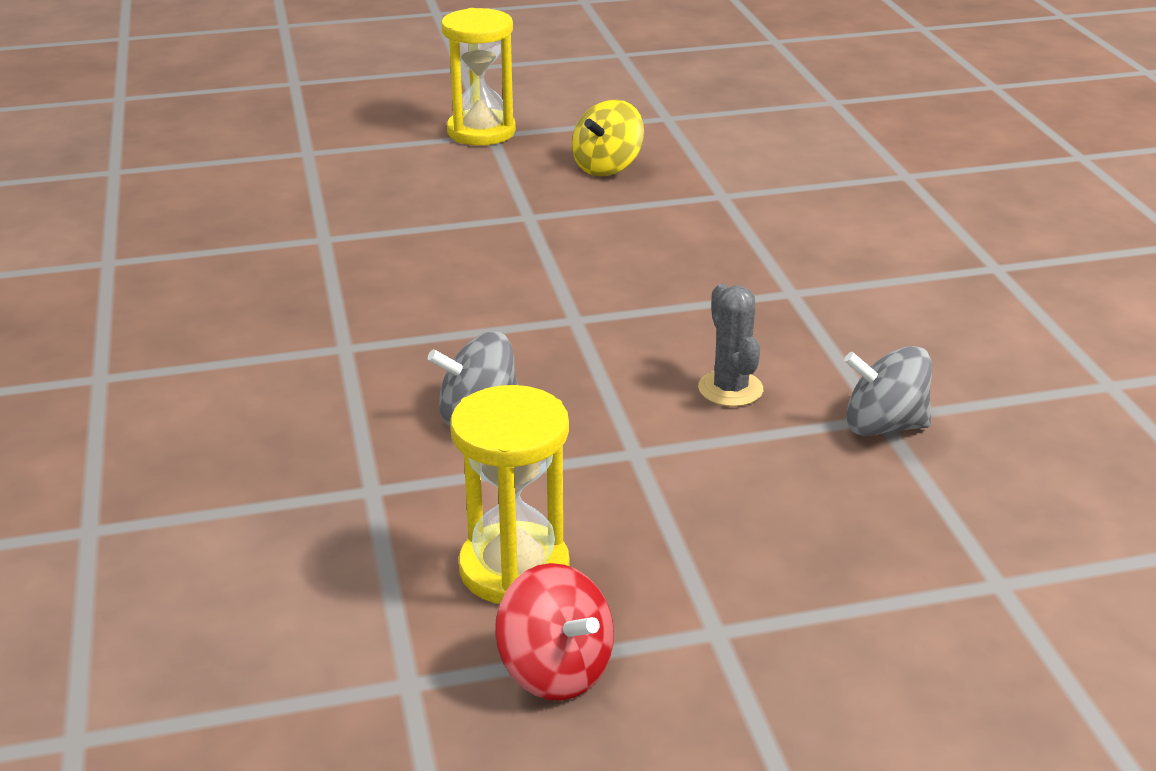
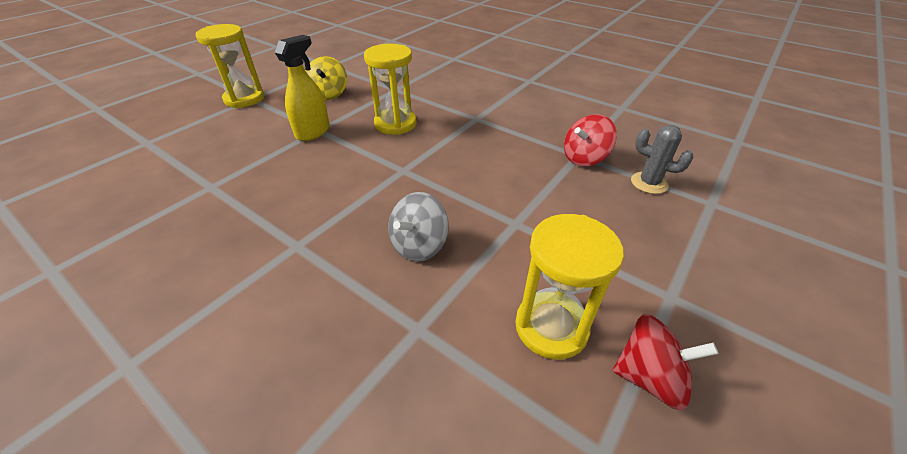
camera: 40 degrees left, 10 degrees up
grey cactus [698,284,763,407] -> grey cactus moved to [631,125,693,194]
grey spinning top [844,346,932,436] -> red spinning top [564,114,617,166]
none -> yellow spray bottle [275,35,330,141]
none -> yellow hourglass [364,44,417,135]

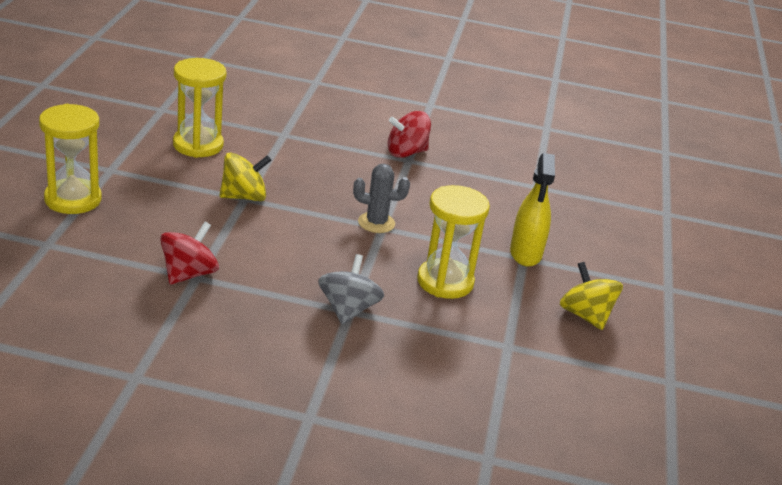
camera: 150 degrees right, 10 degrees down
yellow hourglass [195,24,264,108] -> yellow hourglass moved to [39,104,102,214]
grey spinning top [388,192,449,262] -> grey spinning top moved to [318,254,384,325]
red spinning top [613,314,719,411] -> red spinning top moved to [388,111,431,158]
grey cactus [631,125,693,194] -> grey cactus moved to [353,164,410,233]
none -> yellow spinning top [220,152,272,201]

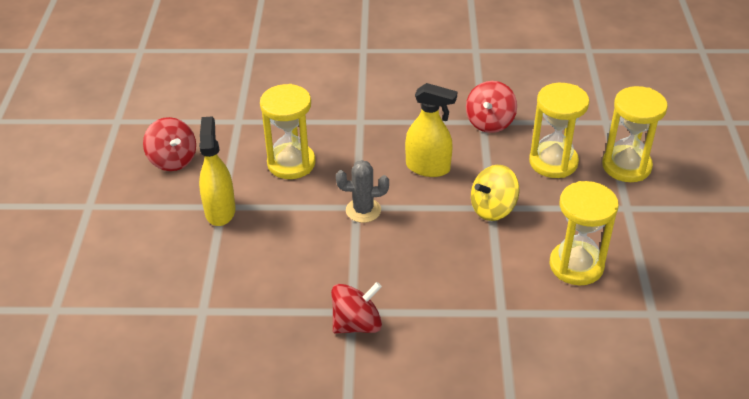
camera: 175 degrees right, 10 degrees up
grey spinning top [318,254,384,325] -> none
yellow spinning top [560,262,623,330] -> red spinning top [143,117,196,171]
none -> yellow spray bottle [405,83,457,177]
none -> yellow hourglass [529,83,589,178]

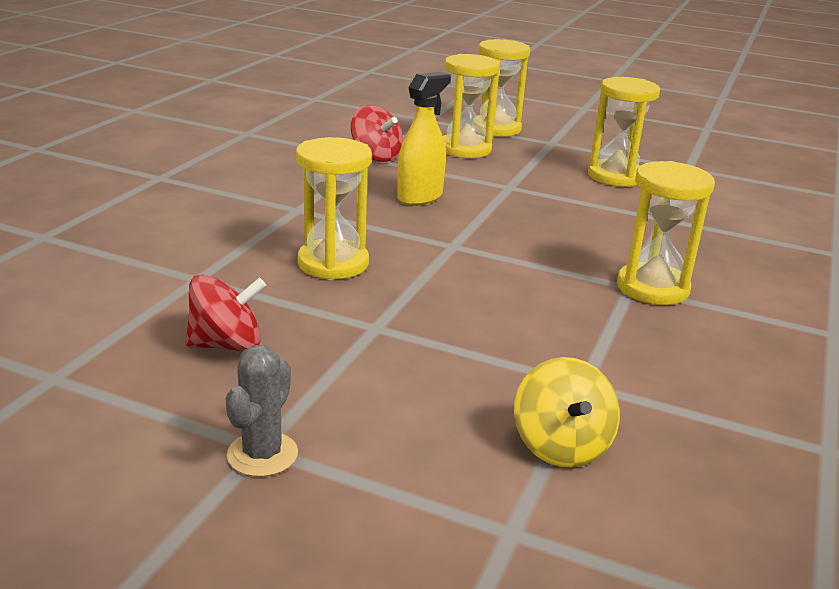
camera: 70 degrees left, 15 degrees down
yellow spray bottle [199,116,236,226] -> none
red spinning top [331,282,382,334] -> yellow hourglass [617,161,715,305]
grey cactus [336,160,389,223] -> grey cactus moved to [226,345,298,477]
yellow spinning top [471,165,519,221] -> yellow spinning top moved to [514,357,620,468]

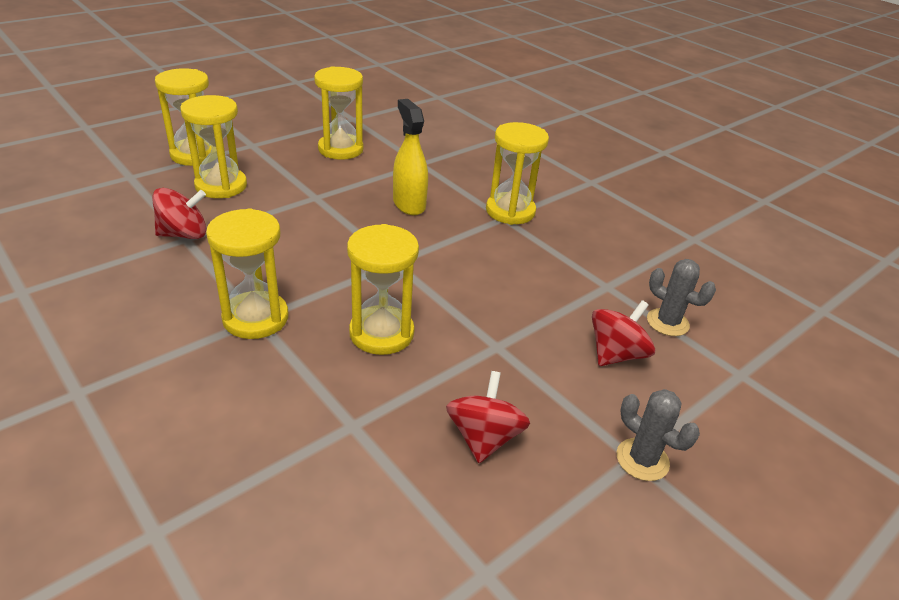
camera: 65 degrees left, 10 degrees up
yellow spray bottle [397,72,451,206] -> yellow spray bottle moved to [393,99,428,215]
yellow spinning top [514,357,620,468] -> grey cactus [647,259,716,336]
none -> yellow hourglass [206,208,288,339]
none -> red spinning top [592,300,655,366]

